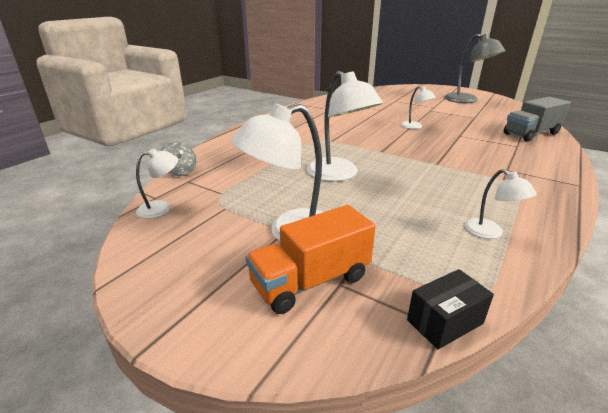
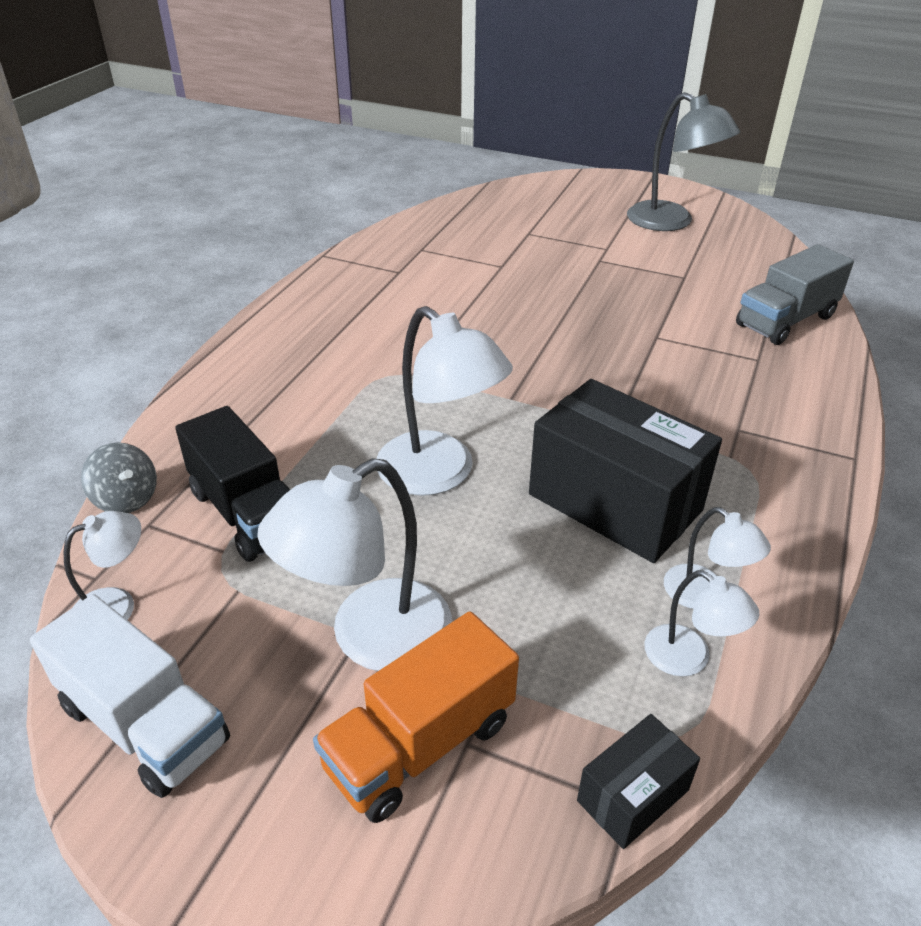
camera: 10 degrees left, 10 degrees up
white lamp [401,86,436,129] -> white lamp moved to [644,570,759,677]
none -> white truck [30,594,230,798]
none -> black truck [175,406,290,562]
none -> black box [529,379,722,563]

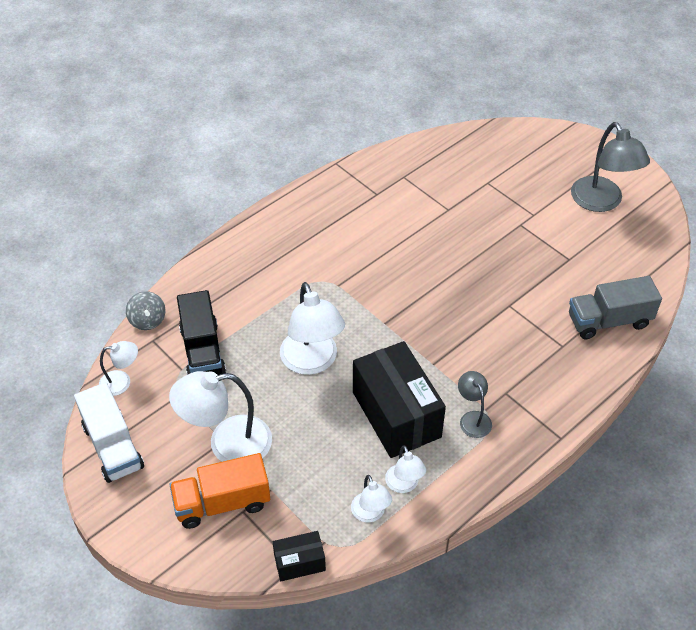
camera: 25 degrees right, 10 degrees up
none -> grey lamp [458,371,492,438]

